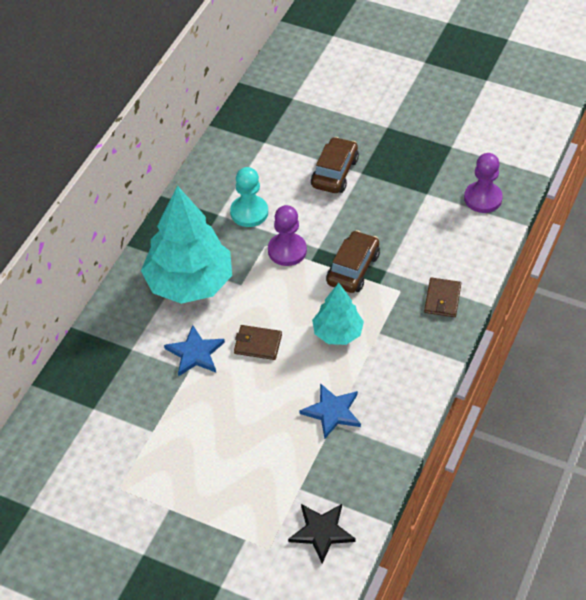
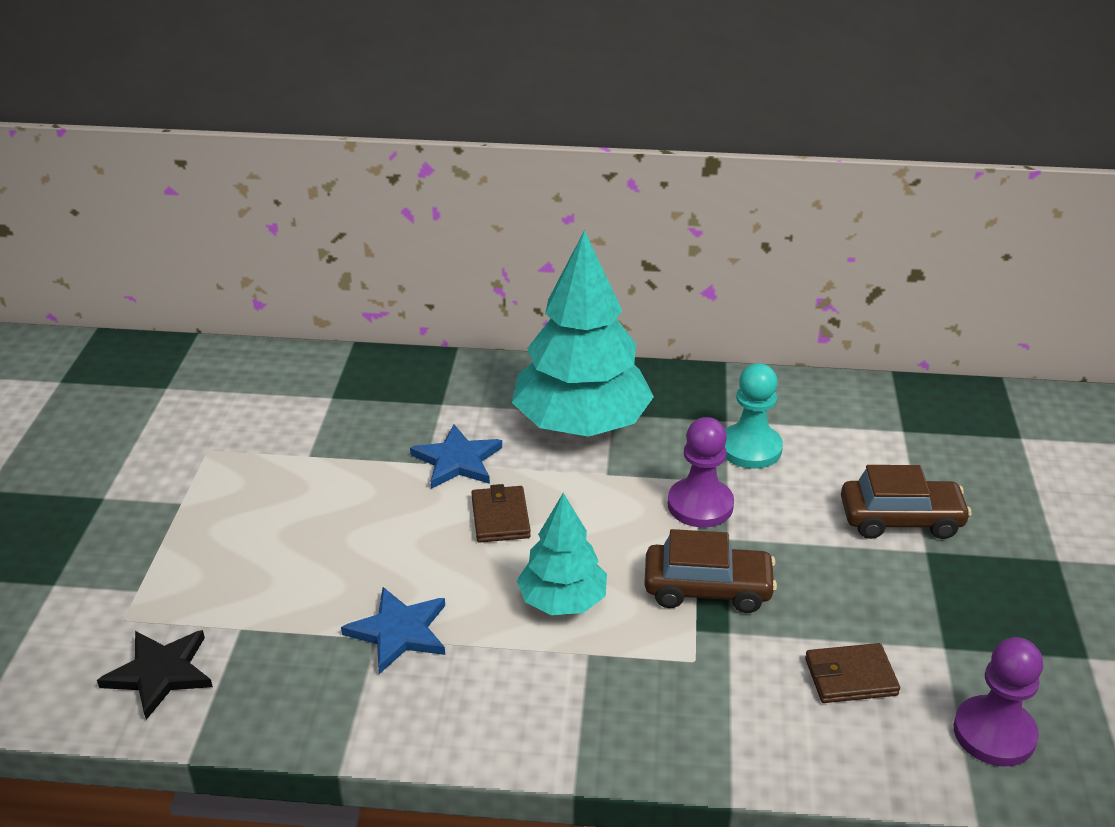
camera: 70 degrees right, 15 degrees down
brown wallet [424,277,461,317] -> brown wallet moved to [805,643,900,703]

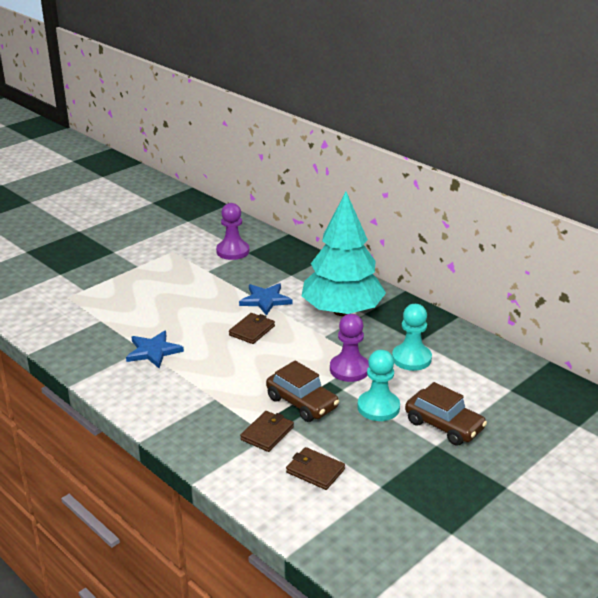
camera: 40 degrees right, 5 degrees down
black star [97,630,213,720] -> none
turquoise tree [517,493,607,615] -> none
purple pawn [954,637,1043,766] -> purple pawn moved to [216,203,249,260]
none -> brown wallet [240,411,294,452]
none -> turquoise pawn [357,350,400,421]

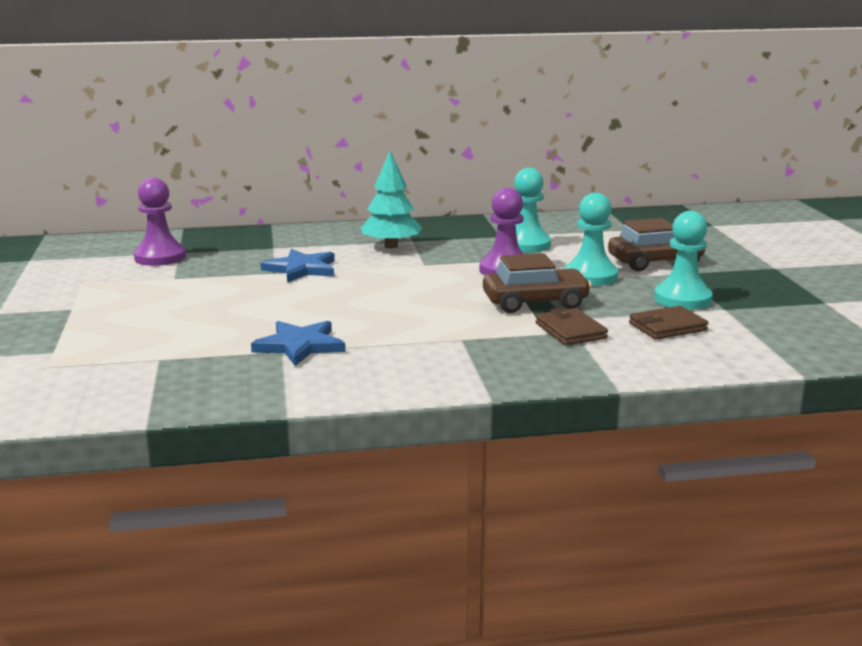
camera: 55 degrees left, 10 degrees down
brown wallet [229,313,275,344] -> none
turquoise tree [302,192,386,316] -> turquoise tree [361,151,422,249], size x0.55
none -> turquoise pawn [654,211,713,310]

